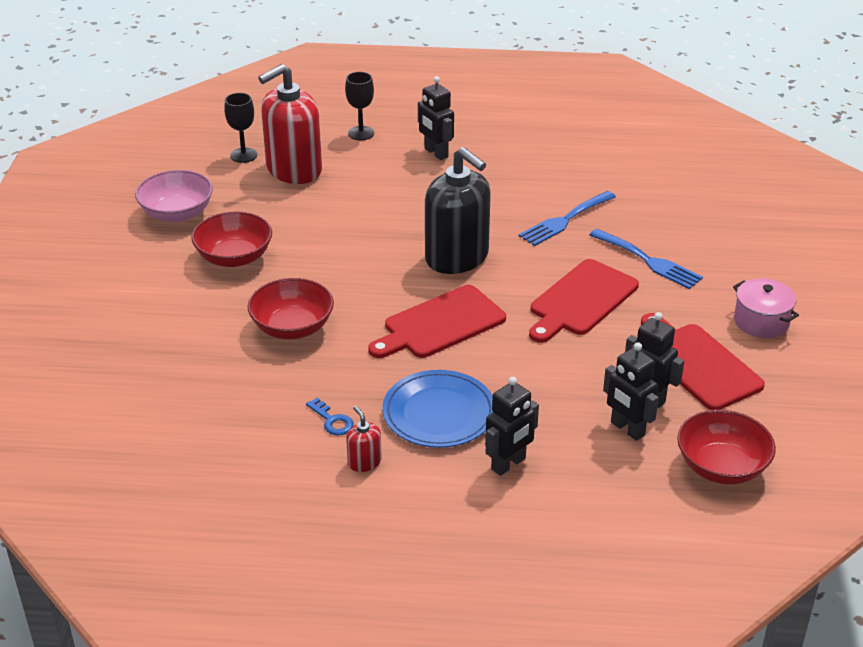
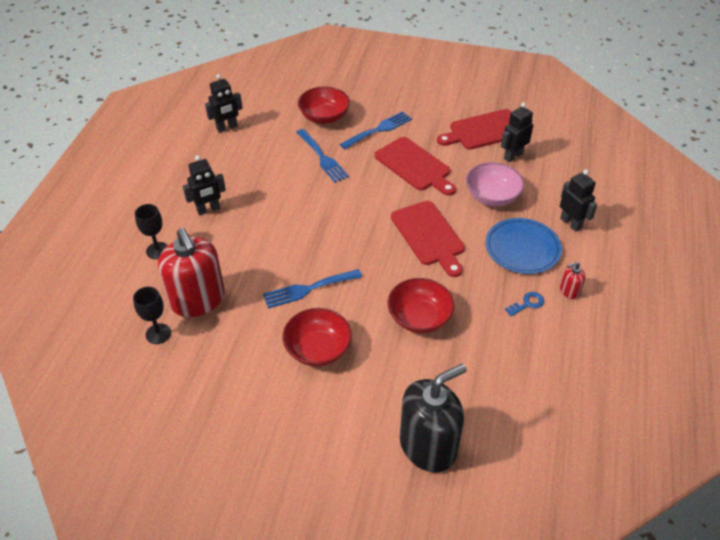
camera: 80 degrees left, 10 degrees up
pink bowl [135,170,213,222] -> pink bowl moved to [466,162,524,206]
black soap dispenser [425,147,491,274] -> black soap dispenser moved to [400,364,467,473]
black robot [603,342,659,441] -> black robot moved to [205,74,243,133]
red bowl [677,410,776,484] -> red bowl moved to [298,87,350,124]
pink pot [733,278,799,338] -> none
none -> blue fork [263,269,362,309]

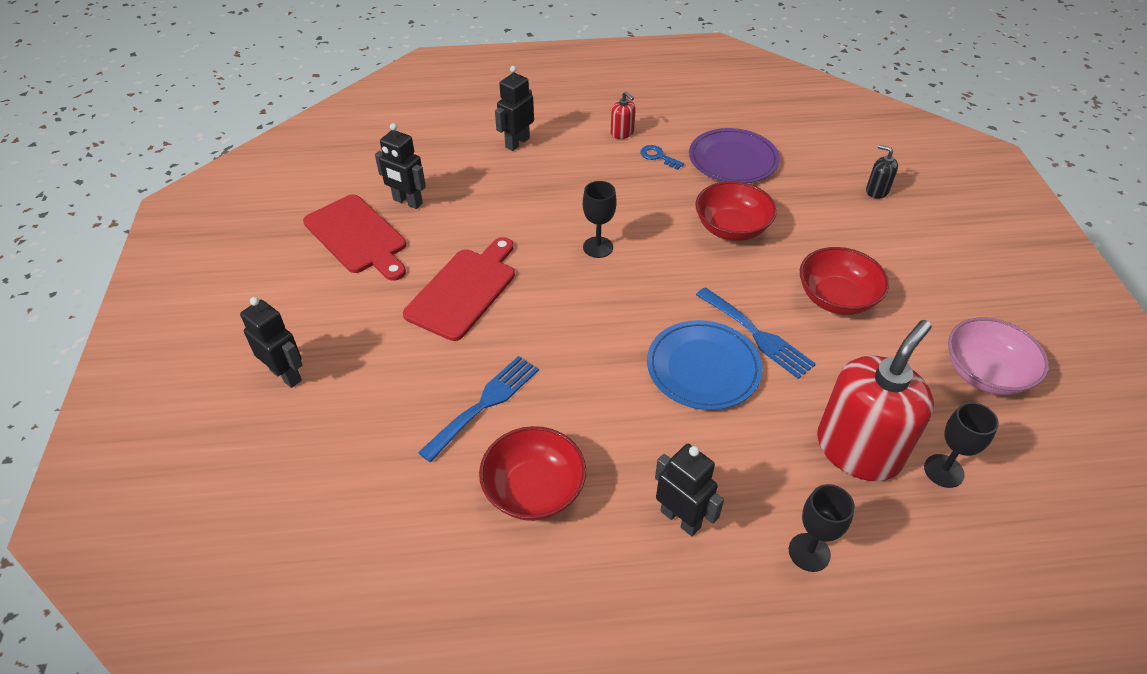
camera: 110 degrees left, 0 degrees up
black robot [205,74,243,133] -> black robot moved to [240,297,303,388]
red bowl [298,87,350,124] -> red bowl moved to [479,426,586,521]
blue fork [340,111,412,149] -> none
red cutting board [391,201,465,277] -> black goblet [583,181,616,258]
black soap dispenser [400,364,467,473] -> black soap dispenser [866,145,898,199], size x0.42
pink bowl [466,162,524,206] -> pink bowl moved to [948,318,1049,395]
blue plate [486,218,562,274] -> blue plate moved to [647,320,763,410]
none -> purple plate [689,128,780,183]

